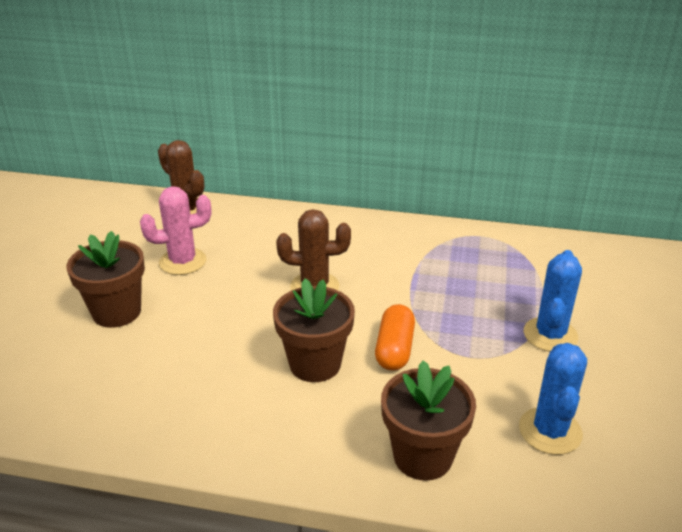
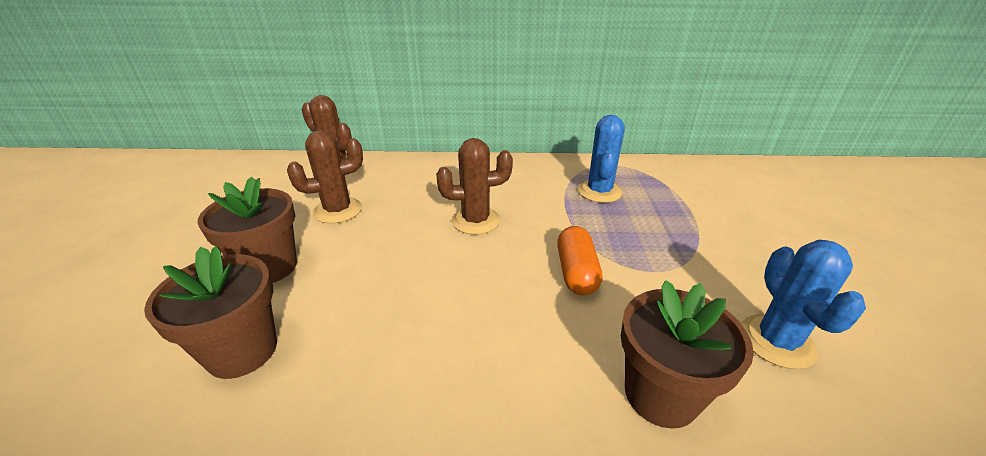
camera: 10 degrees left, 0 degrees up
pink cactus [140,186,211,275] -> brown cactus [287,130,363,224]
brown flower pot [273,278,355,382] -> brown flower pot moved to [144,246,277,379]
blue cactus [524,250,582,352] -> blue cactus moved to [578,115,625,203]

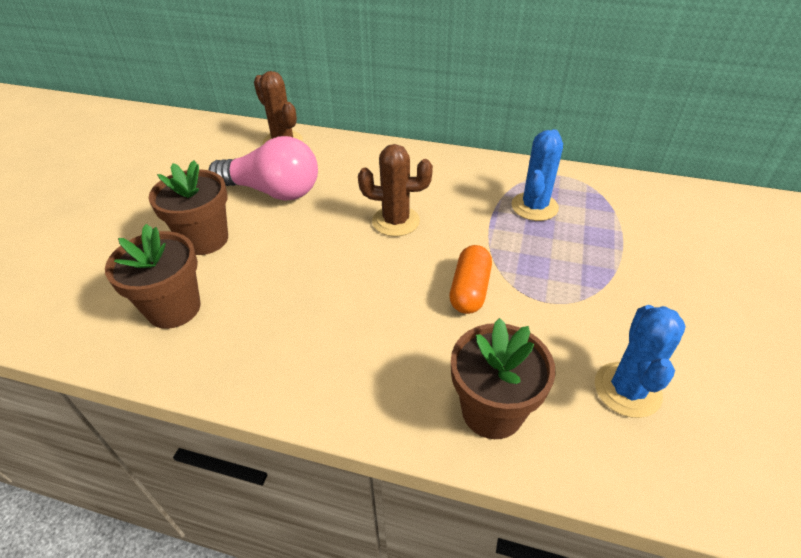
camera: 15 degrees right, 10 degrees up
brown cactus [287,130,363,224] -> pink light bulb [209,136,318,201]

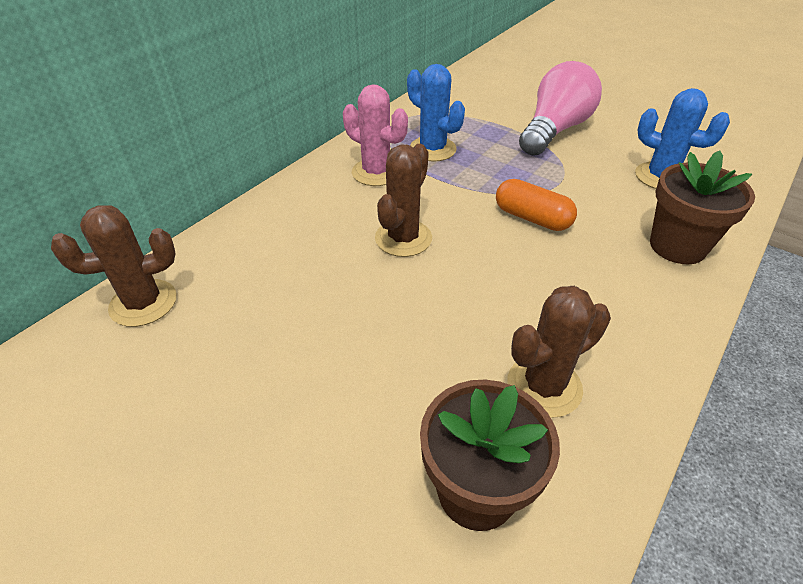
camera: 70 degrees left, 0 degrees up
brown flower pot [149,160,228,255] -> none
pink light bulb [209,136,318,201] -> pink light bulb moved to [519,61,602,156]
none -> pink cactus [343,84,408,186]
none -> brown cactus [507,286,611,418]

